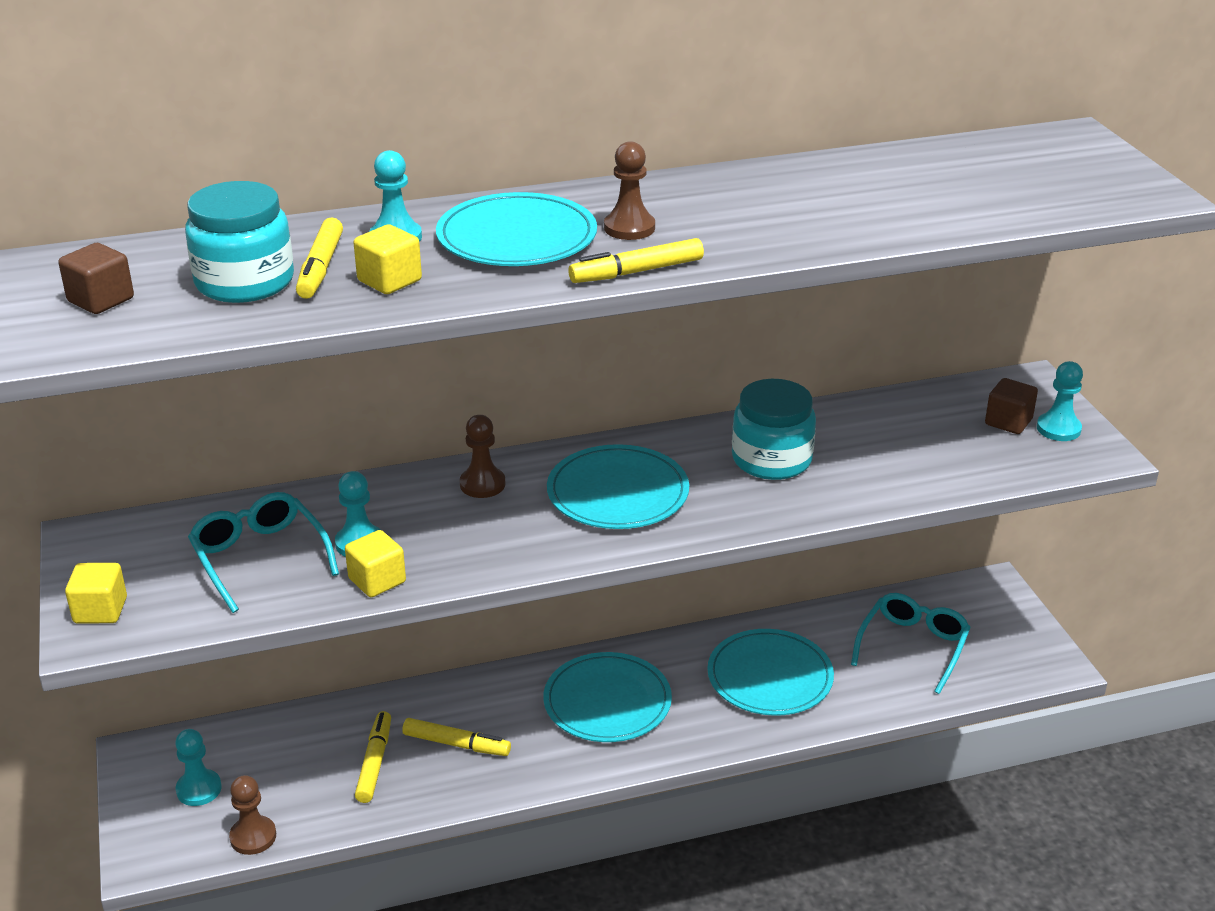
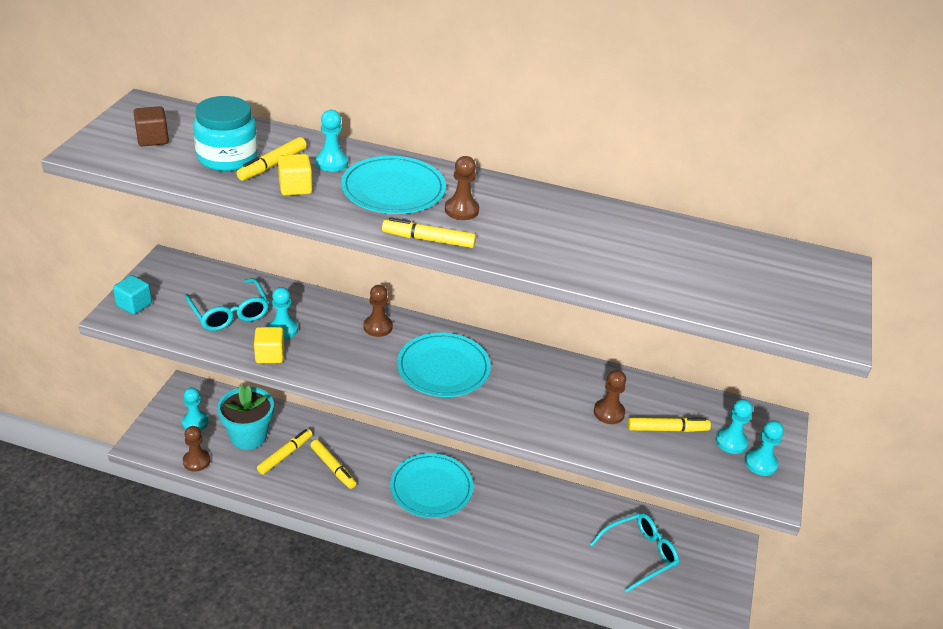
camera: 30 degrees right, 5 degrees up
yellow cube [65,563,127,624] -> turquoise cube [113,275,152,315]
turquoise glasses [188,492,339,613] -> turquoise glasses turned 150 degrees clockwise [185,278,269,331]
turquoise plate [707,629,834,716] -> none
turquoise jar [732,379,816,480] -> none
brown cube [985,378,1038,434] -> turquoise pawn [715,399,753,454]
none -> turquoise flower pot [217,385,274,450]
none -> brown pawn [594,370,626,424]
none -> yellow marker [628,417,711,432]

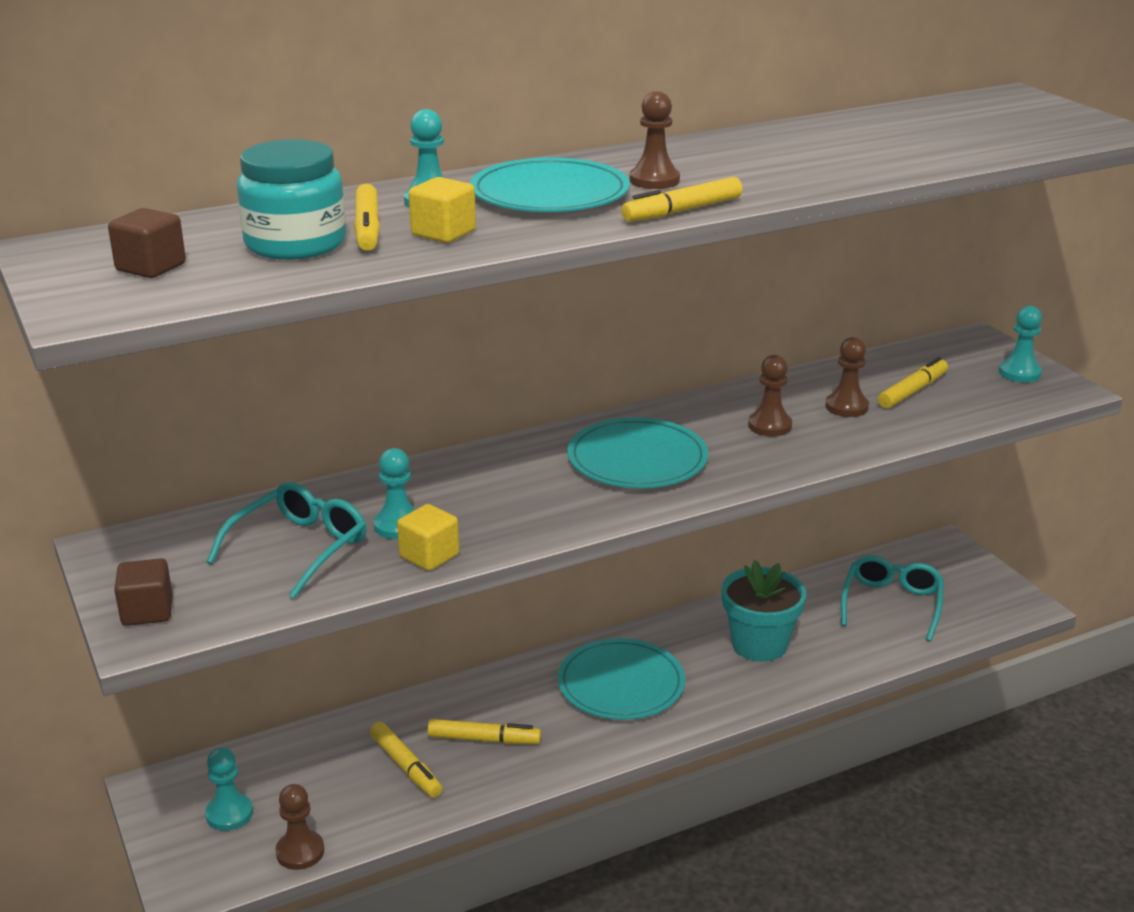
camera: 40 degrees left, 10 degrees down
turquoise cube [113,275,152,315] -> brown cube [114,558,173,626]
turquoise glasses [185,278,269,331] -> turquoise glasses turned 75 degrees counterclockwise [206,482,366,599]
turquoise flower pot [217,385,274,450] -> turquoise flower pot moved to [721,560,806,662]
yellow marker [257,429,312,474] -> yellow marker turned 150 degrees clockwise [370,722,443,798]
brown pawn [364,285,393,337] -> brown pawn moved to [748,355,792,436]
turquoise pawn [715,399,753,454] -> none

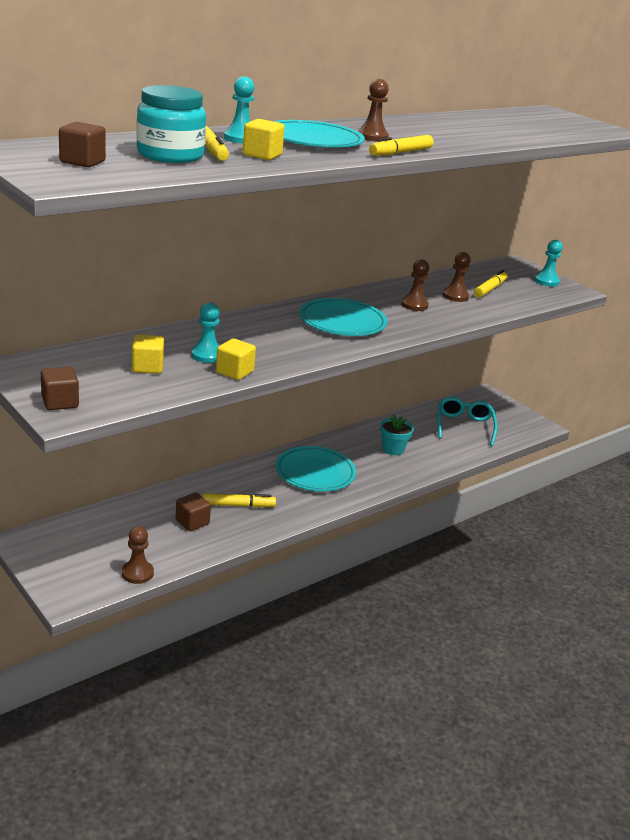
camera: 15 degrees left, 0 degrees up
turquoise pawn [205,747,253,831] -> none
turquoise glasses [206,482,366,599] -> yellow cube [132,335,164,374]
yellow marker [370,722,443,798] -> brown cube [176,493,211,531]
turquoise flower pot [721,560,806,662] -> turquoise flower pot [380,415,414,455], size x0.64

